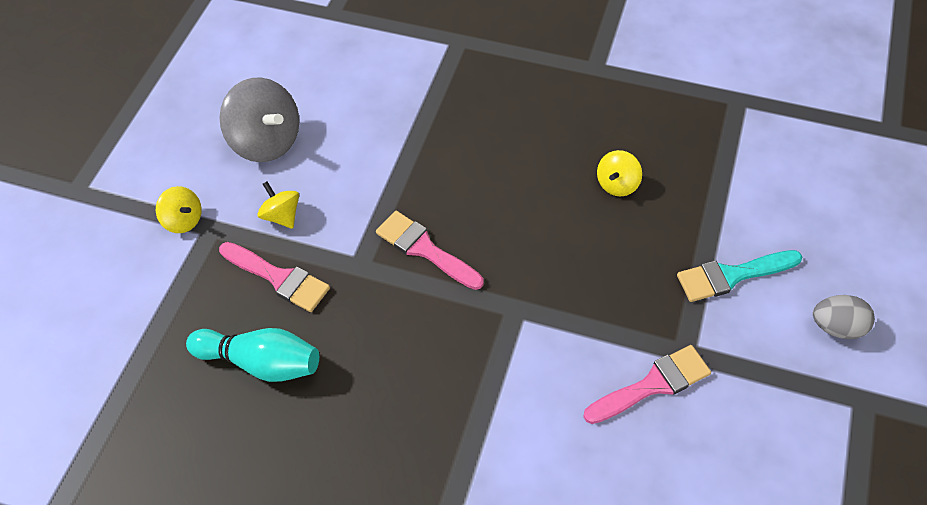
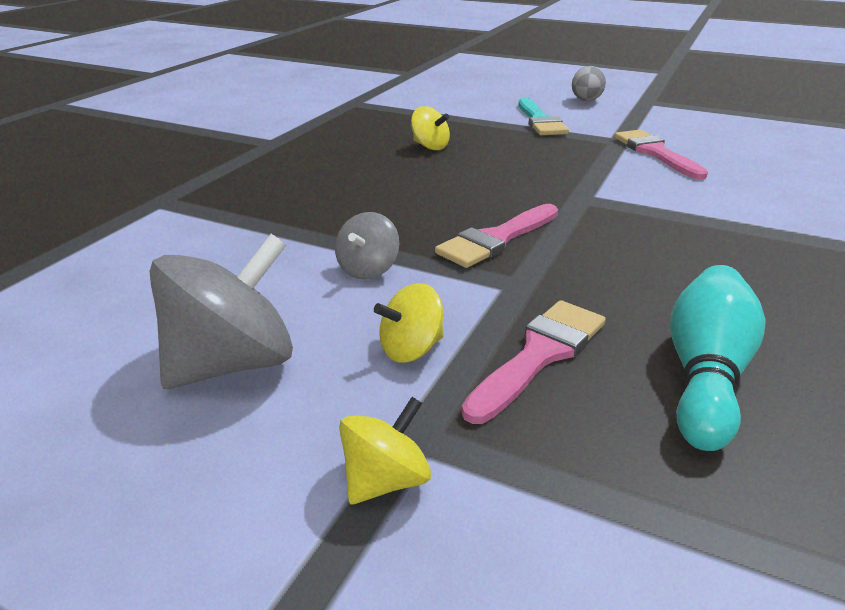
camera: 85 degrees left, 25 degrees down
none -> grey spinning top [335,212,399,280]

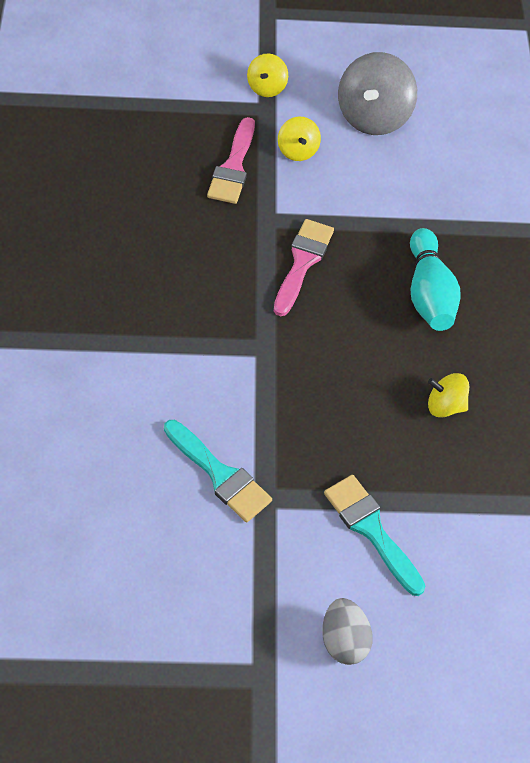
camera: 150 degrees right, 25 degrees up
grey spinning top [335,212,399,280] -> none
yellow spinning top [374,283,444,363] -> yellow spinning top turned 135 degrees clockwise [278,117,321,161]
pink brush [614,130,708,179] -> turquoise brush [164,420,272,523]
turquoise bowling pin [670,265,766,451] -> turquoise bowling pin moved to [410,228,460,331]

